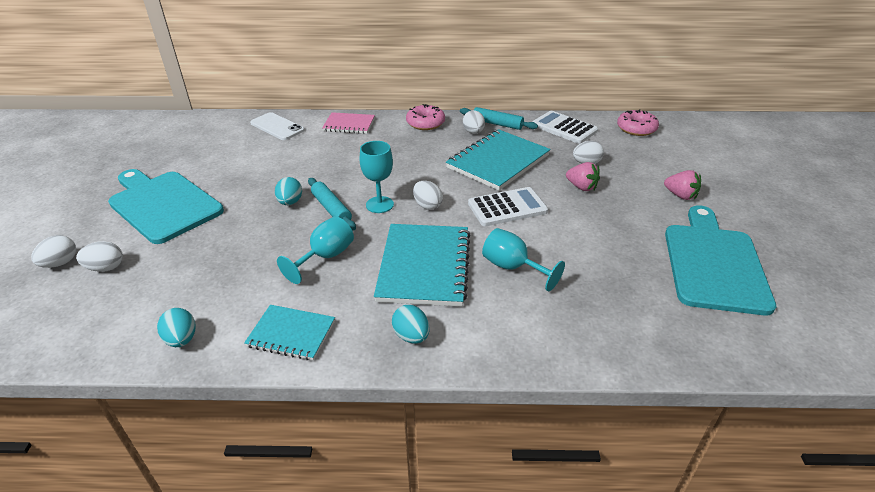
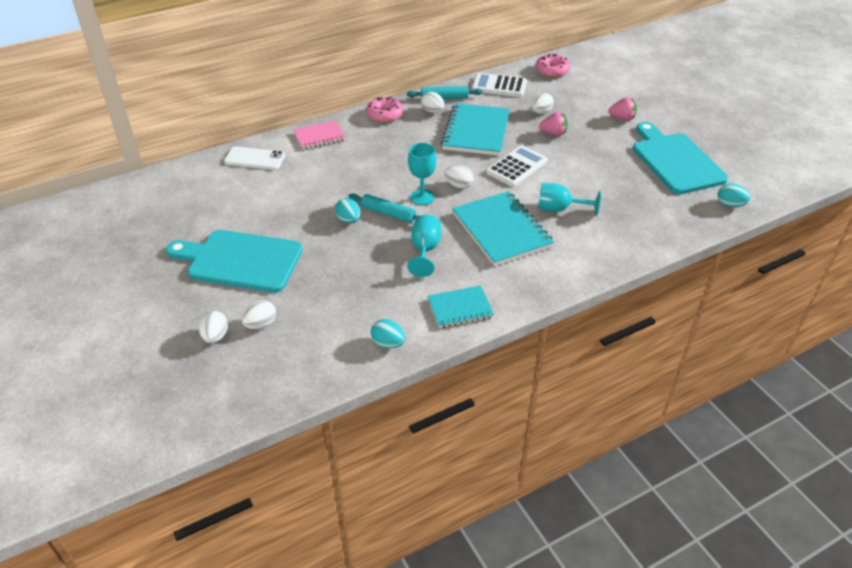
camera: 30 degrees left, 5 degrees up
turquoise egg [392,305,429,344] -> turquoise egg moved to [717,184,751,207]

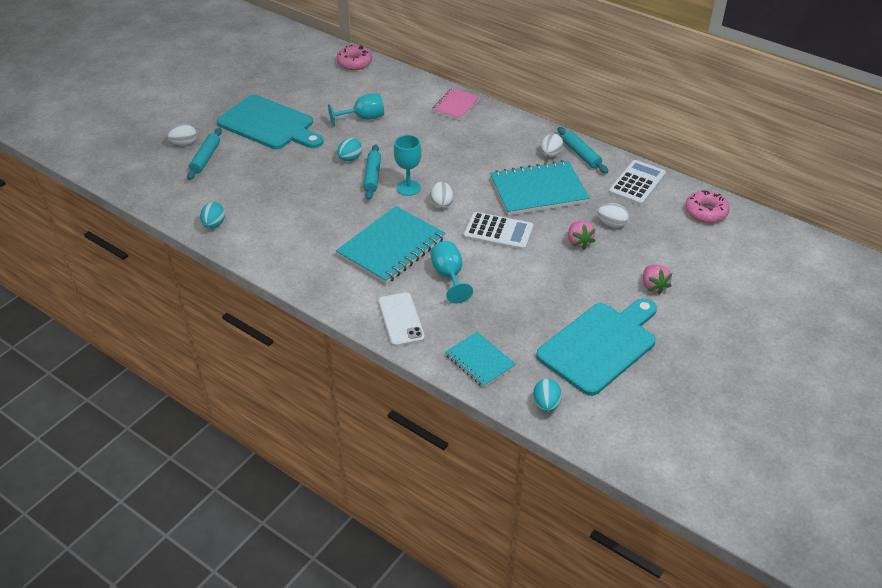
camera: 65 degrees right, 0 degrees up
turquoise cutting board [166,230,303,293] -> turquoise cutting board turned 135 degrees clockwise [217,95,324,149]
white phone [224,146,285,170] -> white phone moved to [378,293,425,347]
white egg [241,300,276,329] -> turquoise rolling pin [187,128,222,180]
pink notebook [293,120,346,149] -> pink notebook turned 75 degrees clockwise [432,88,480,121]
pink donut [366,97,403,123] -> pink donut moved to [336,45,372,70]
turquoise goblet [407,215,441,277] -> turquoise goblet moved to [328,93,384,126]
turquoise notebook [427,285,494,328] -> turquoise notebook moved to [445,332,516,388]
white calculator [472,73,527,97] -> white calculator turned 45 degrees clockwise [609,160,666,205]

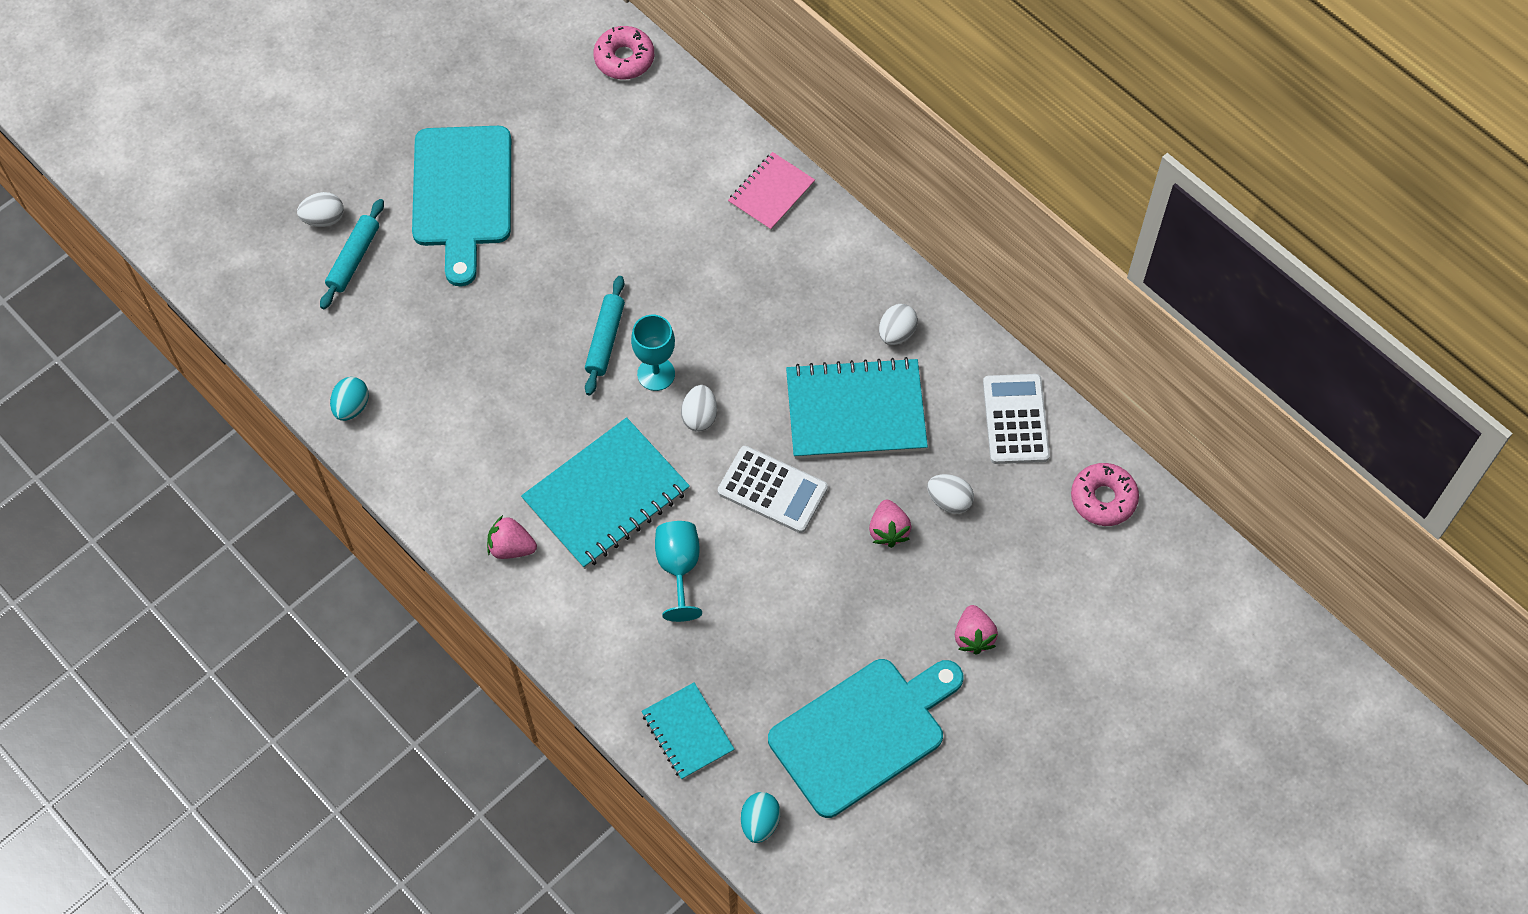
camera: 10 degrees right, 20 degrees up
turquoise cutting board [217,95,324,149] -> turquoise cutting board turned 45 degrees clockwise [412,126,511,286]
turquoise goblet [328,93,384,126] -> none
turquoise egg [337,138,362,161] -> none
white phone [378,293,425,347] -> none
turquoise rolling pin [557,127,608,174] -> none
white calculator [609,160,666,205] -> white calculator turned 45 degrees counterclockwise [983,374,1050,464]
none -> pink strawberry [487,515,537,559]

